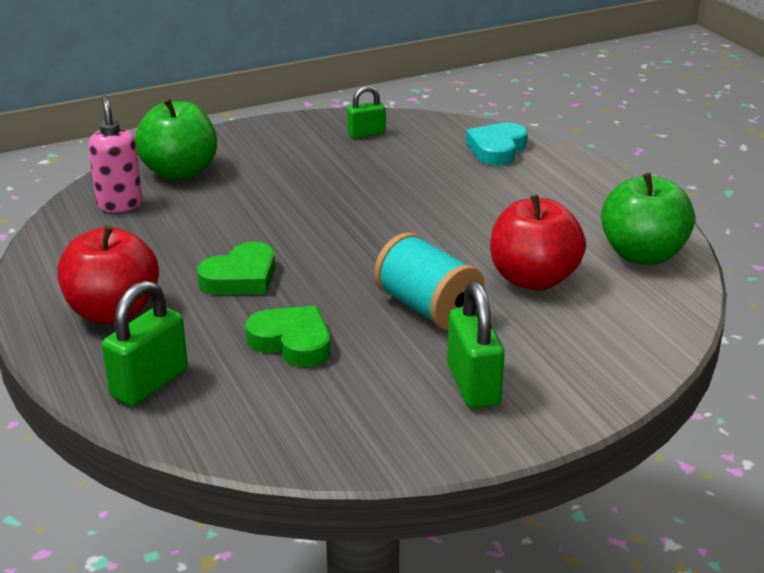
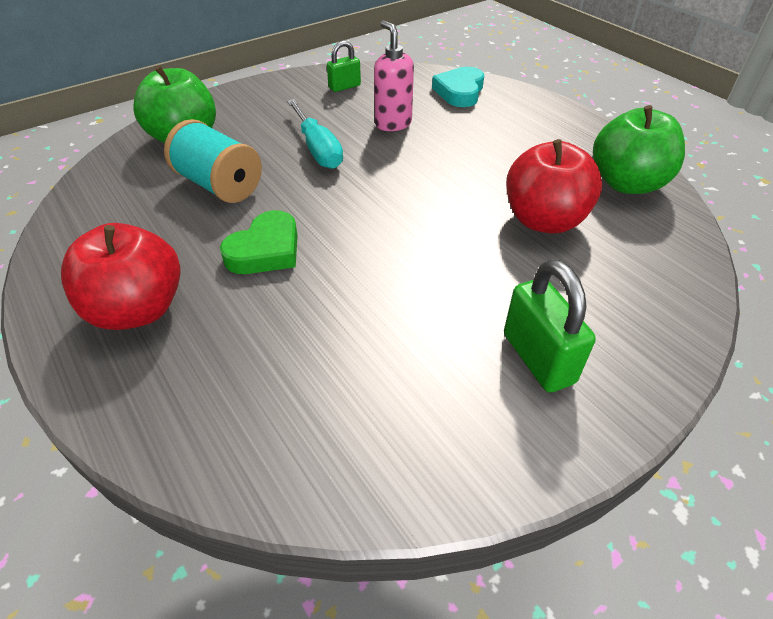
camera: 10 degrees left, 15 degrees up
pink soap dispenser [88,95,142,212] -> pink soap dispenser moved to [374,21,414,131]
green padlock [102,280,188,406] -> none
green heart [245,306,330,367] -> none
turquoise spool [374,232,485,330] -> turquoise spool moved to [164,119,262,203]
none -> turquoise screwdriver [287,99,343,169]

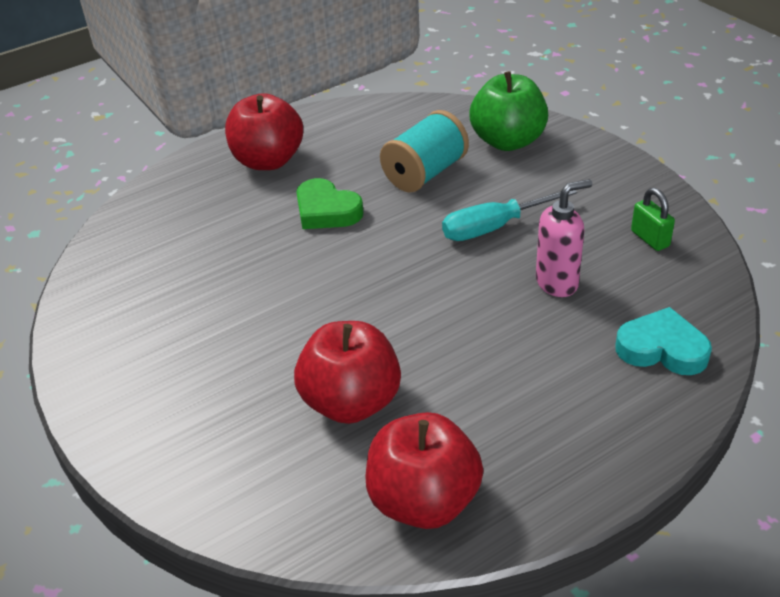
camera: 95 degrees right, 5 degrees down
green padlock [504,259,596,393] -> none
green apple [593,105,685,194] -> red apple [365,412,483,529]

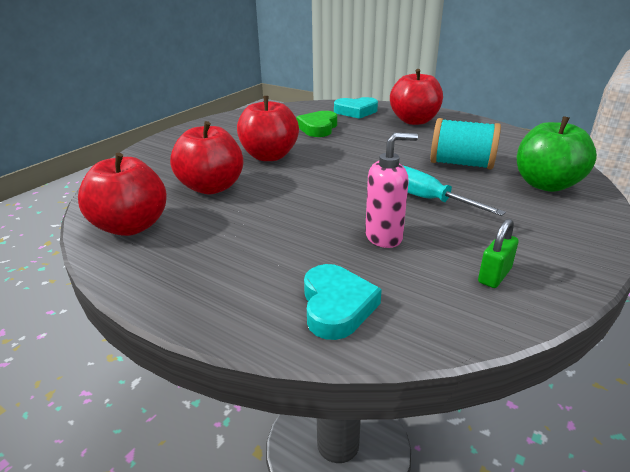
camera: 65 degrees right, 10 degrees down
green heart [296,178,364,229] -> green heart moved to [296,111,337,137]
pink soap dispenser [536,179,592,297] -> pink soap dispenser turned 60 degrees counterclockwise [365,133,418,248]
none -> red apple [237,96,299,161]
none -> turquoise heart [334,97,378,119]

